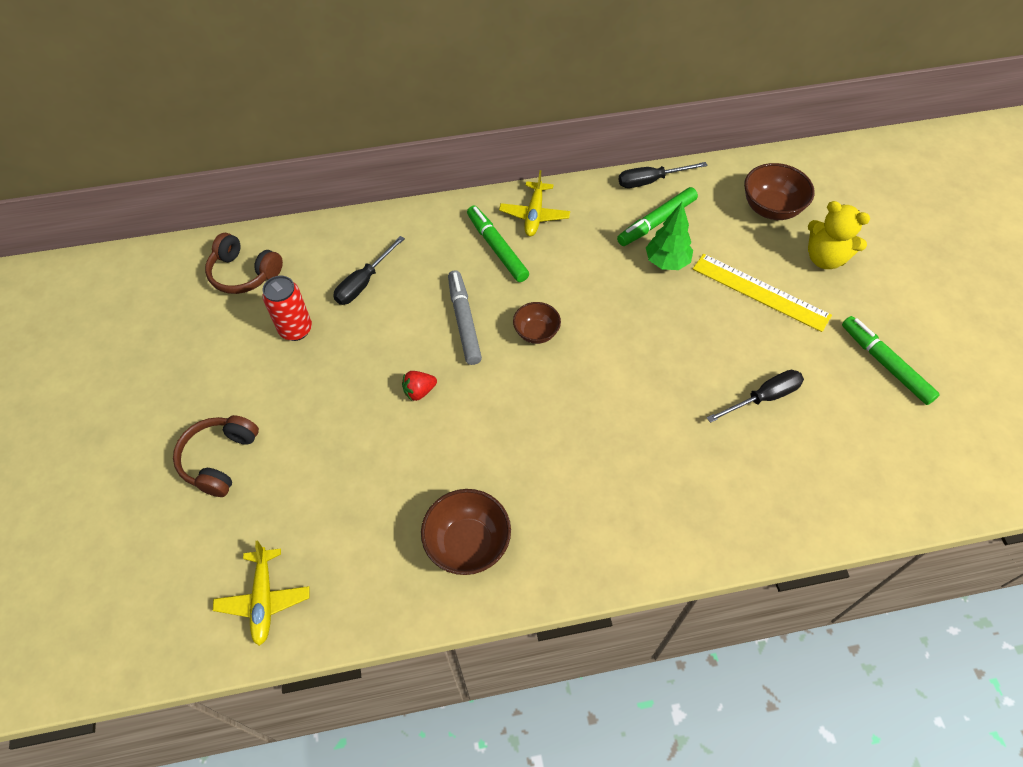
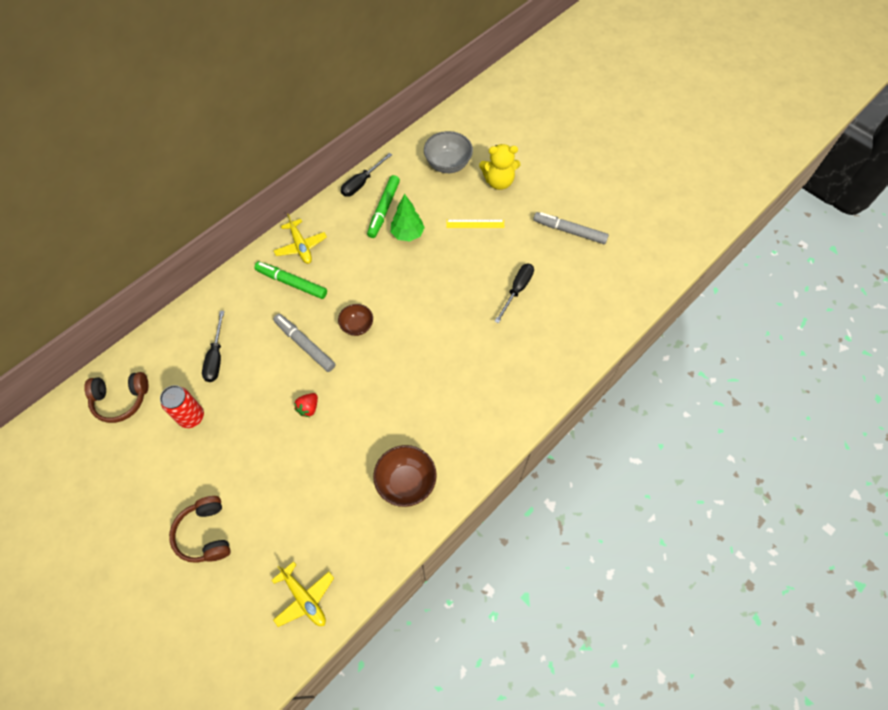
camera: 35 degrees left, 5 degrees up
yellow ruler [693,254,832,332] -> yellow ruler [446,220,504,228], size x0.59
brown bowl [744,163,815,220] -> grey bowl [424,131,473,173]
green marker [842,316,940,405] -> grey marker [533,212,609,244]

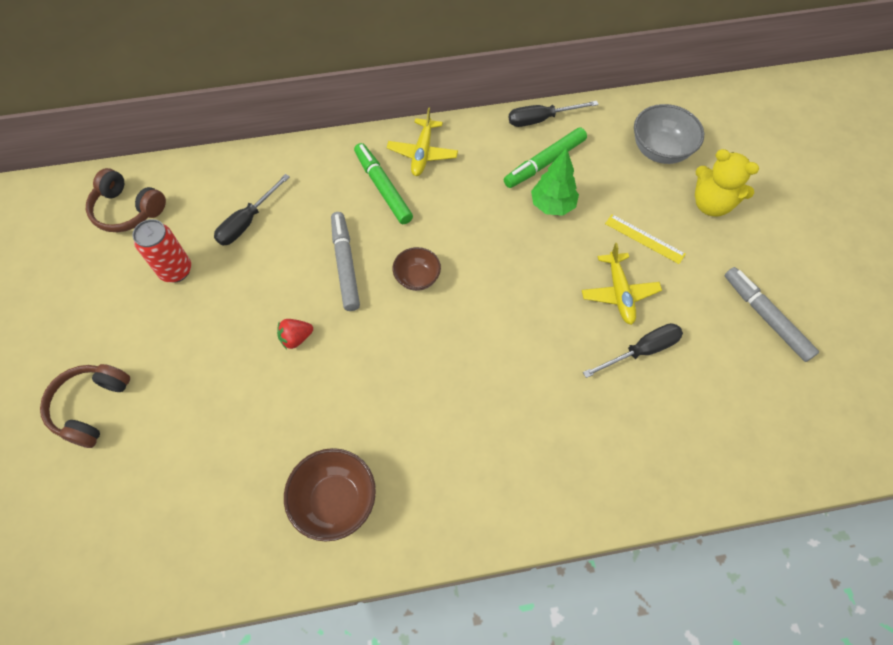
camera: 35 degrees right, 0 degrees up
yellow plane [272,561,334,627] -> yellow plane moved to [582,243,662,325]

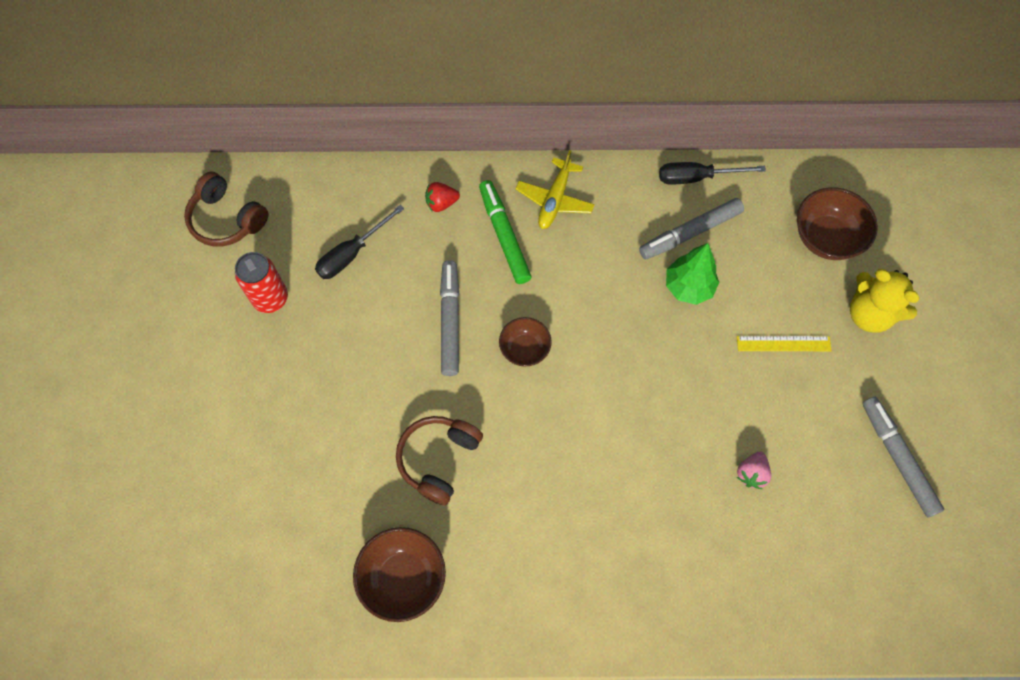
camera: 10 degrees right, 5 degrees up
brown headphones [40,364,130,448] -> brown headphones moved to [396,416,483,505]
red strawberry [277,319,313,349] -> red strawberry moved to [425,182,460,212]
green marker [504,127,587,188] -> grey marker [639,198,744,259]
yellow plane [582,243,662,325] -> none
black screwdriver [583,323,683,378] -> pink strawberry [737,451,771,489]
yellow ruler [605,214,686,264] -> yellow ruler turned 45 degrees counterclockwise [737,336,832,351]
grey bowl [634,104,704,164] -> brown bowl [797,187,878,260]

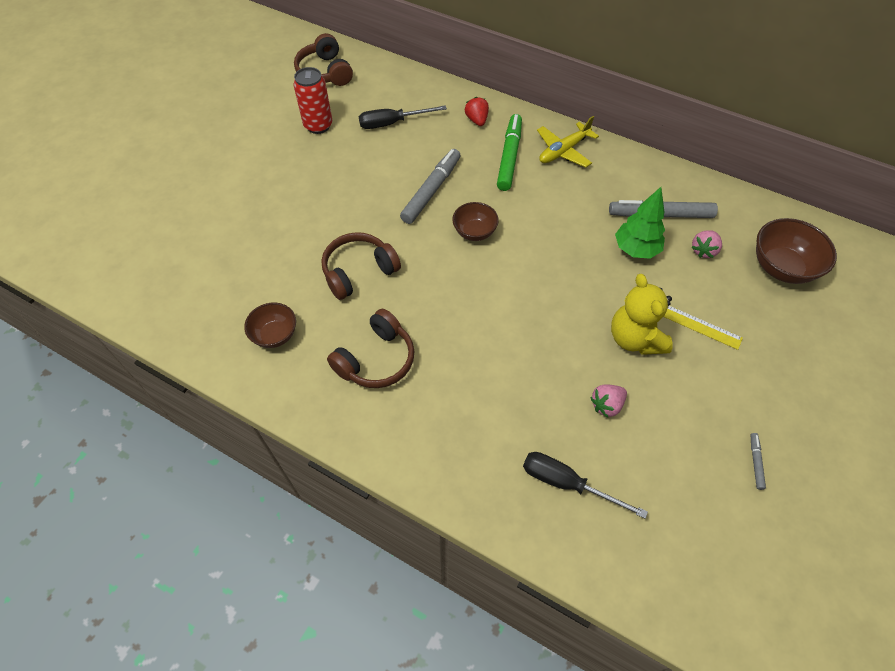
camera: 30 degrees right, 10 degrees down
brown bowl [353,527,446,622] -> brown bowl [244,303,296,348], size x0.63
red strawberry [425,182,460,212] -> red strawberry turned 60 degrees clockwise [465,97,489,126]
black screwdriver [659,162,766,184] -> black screwdriver moved to [523,452,648,519]
yellow teddy bear [850,269,919,332] -> yellow teddy bear moved to [611,274,672,355]
grey marker [862,397,944,517] -> grey marker [751,433,766,490], size x0.44
none -> brown headphones [327,309,414,388]
none -> pink strawberry [691,230,722,258]

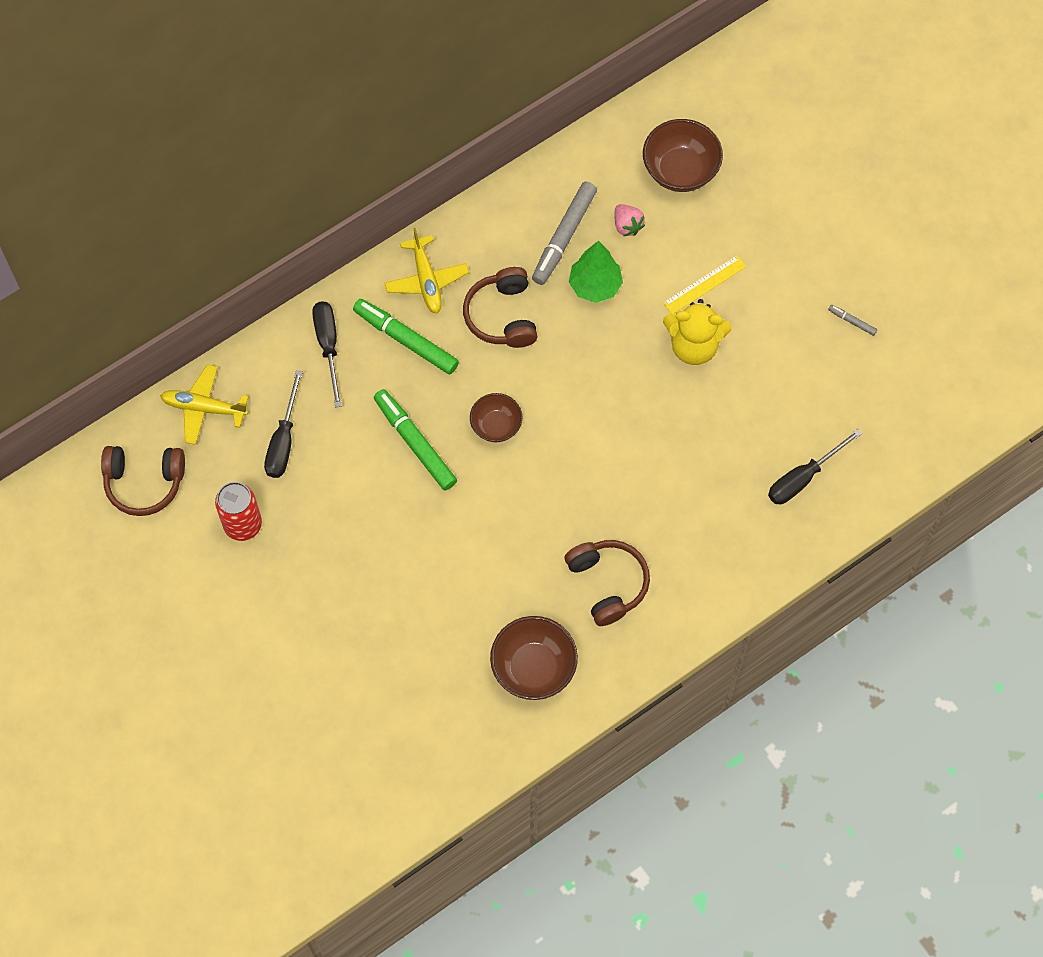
camera: 65 degrees left, 10 degrees up
brown bowl [244,303,296,348] -> brown bowl [490,616,578,700], size x1.58
brown headphones [321,232,401,300] -> brown headphones moved to [463,267,538,348]
grey marker [400,149,461,224] -> green marker [374,389,457,490]
red strawberry [465,97,489,126] -> black screwdriver [312,301,342,407]
pink strawberry [590,384,627,418] -> none
none -> yellow plane [160,364,249,445]

